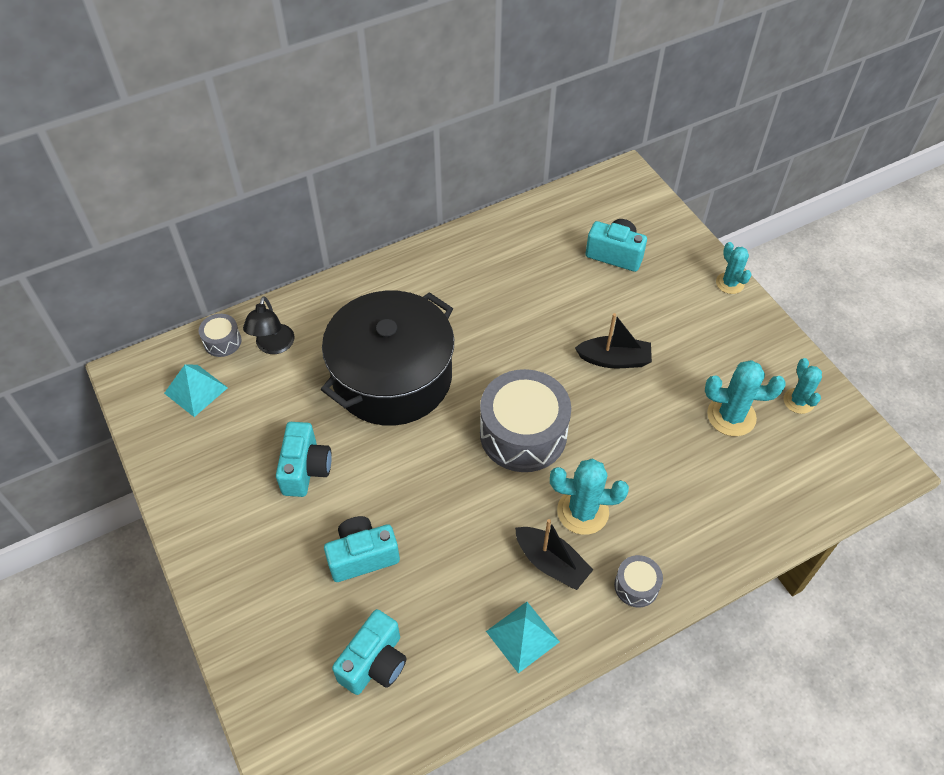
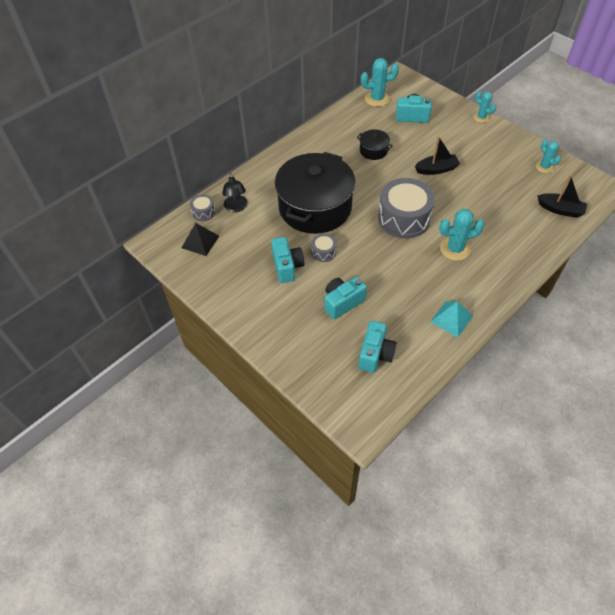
camera: 15 degrees left, 0 degrees up
turquoise pyramid [164,364,228,417] -> black pyramid [182,223,219,256]
black boat [515,519,593,590] -> black boat moved to [538,174,587,218]
grey drum [614,555,663,607] -> grey drum moved to [311,234,337,262]
turquoise cactus [705,360,786,436] -> turquoise cactus moved to [361,58,399,107]
none -> black pot [357,129,393,160]

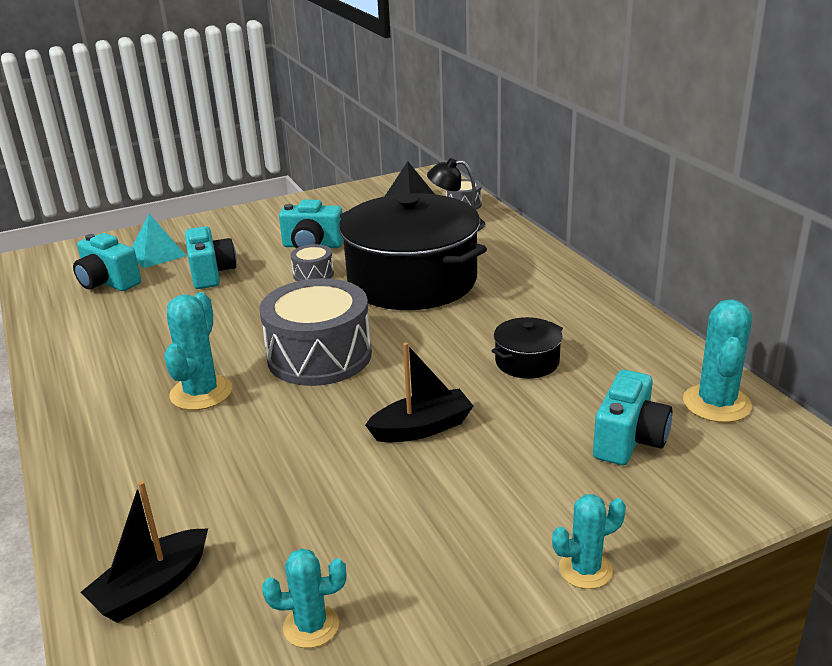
camera: 110 degrees right, 25 degrees down
black boat [415,136,460,175] -> black boat turned 120 degrees counterclockwise [365,342,473,442]
turquoise pyramid [430,301,473,337] -> turquoise pyramid moved to [132,214,186,268]

